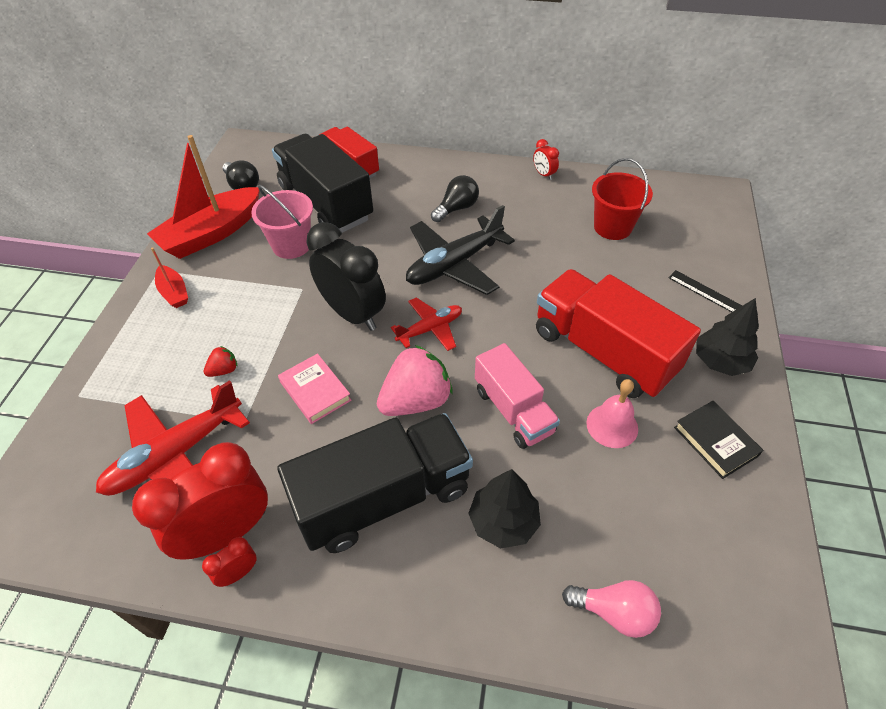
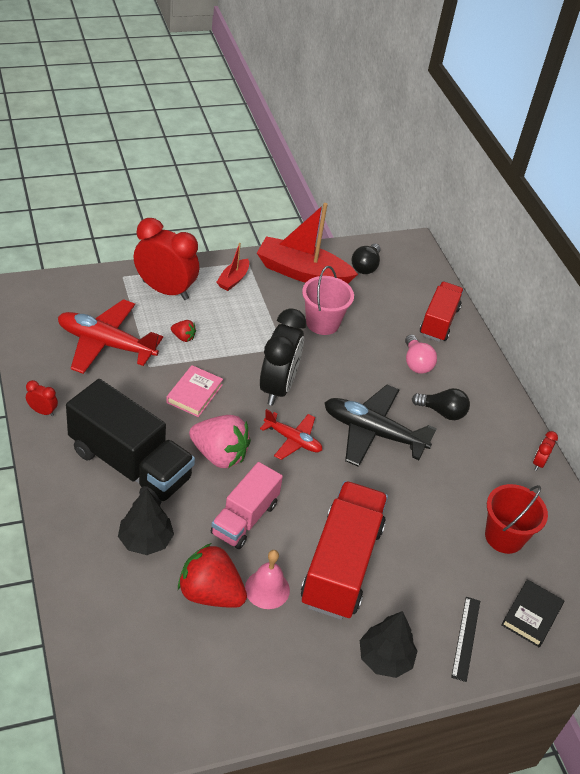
camera: 55 degrees right, 5 degrees down
red clock [132,442,268,560] -> red clock moved to [133,218,199,300]
black truck [272,134,373,233] -> none
pink light bulb [562,580,661,638] -> pink light bulb moved to [405,335,437,374]
black book [674,401,763,479] -> black book moved to [501,579,564,647]
none -> red strawberry [178,543,247,608]

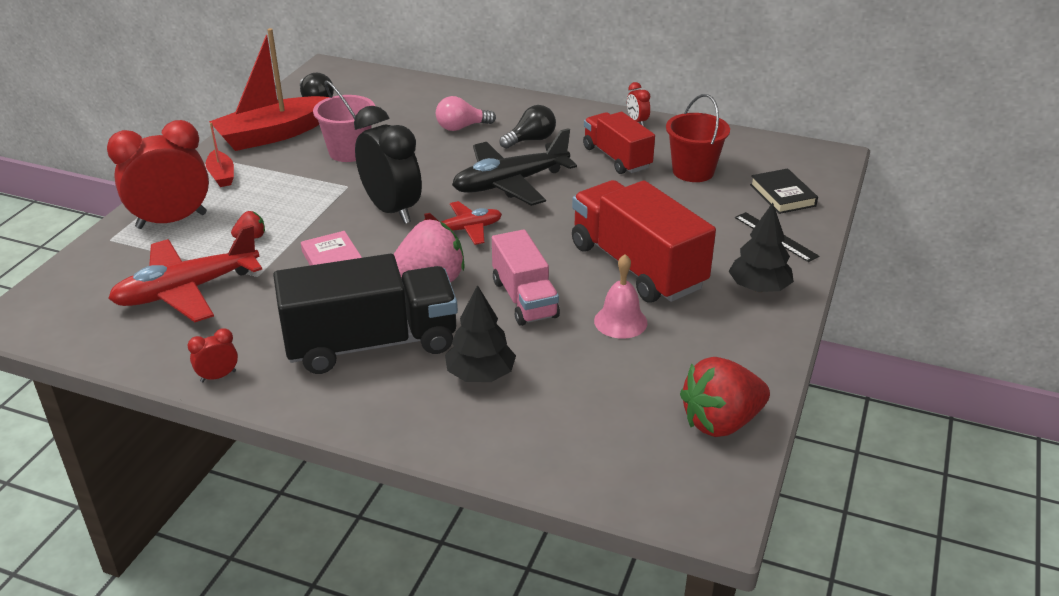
camera: 45 degrees left, 10 degrees down
red strawberry [178,543,247,608] -> red strawberry moved to [680,357,770,437]
pink light bulb [405,335,437,374] -> pink light bulb turned 135 degrees clockwise [436,96,496,131]
red truck [420,282,464,342] -> red truck moved to [583,112,655,174]

